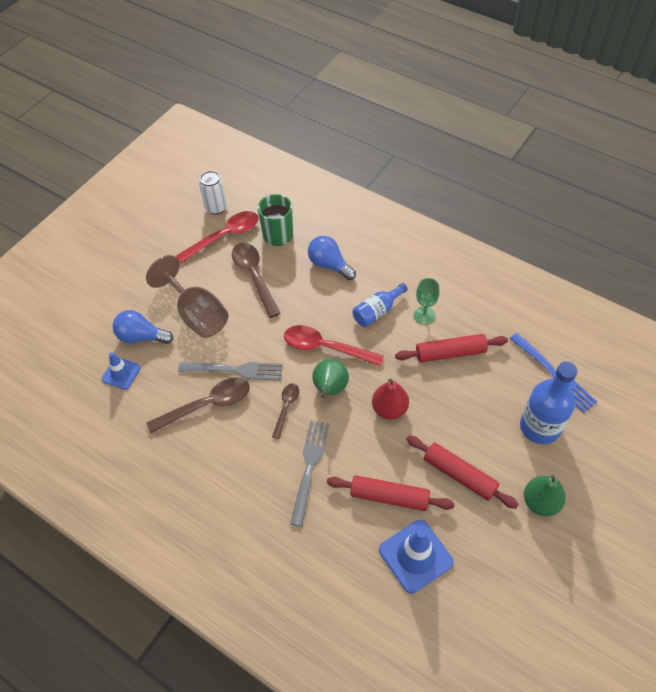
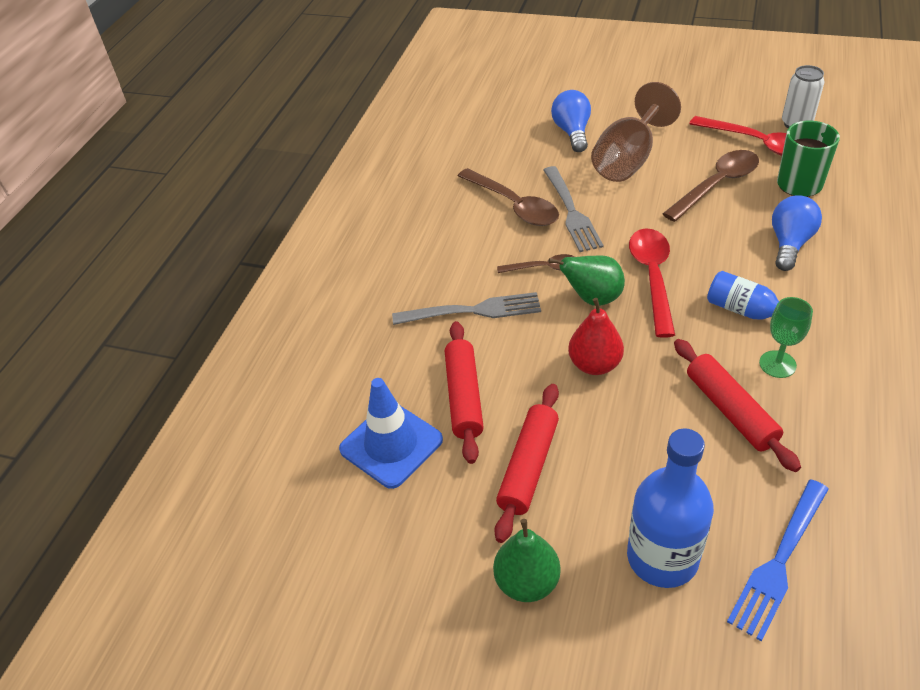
camera: 75 degrees right, 10 degrees down
blue traffic cone [102,352,141,390] -> none

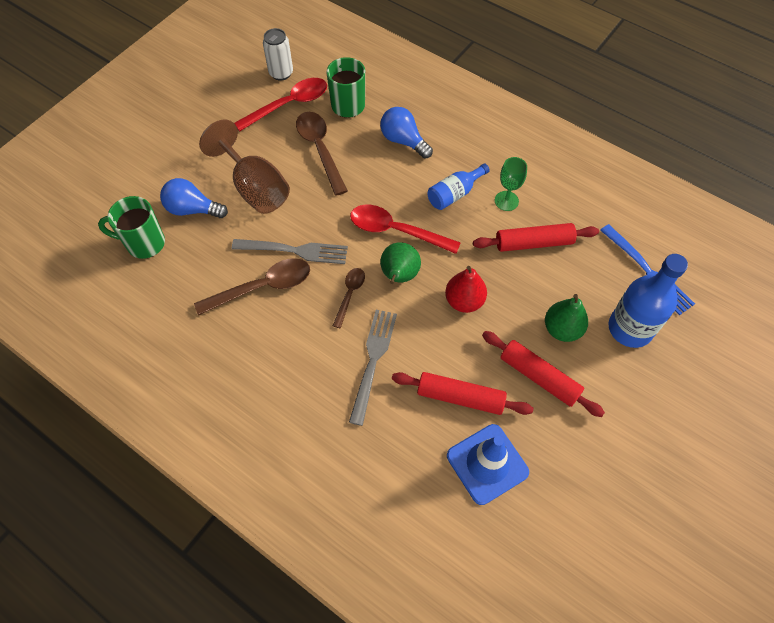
camera: 75 degrees left, 15 degrees up
green pear [493,519,561,602] -> green pear moved to [545,294,588,342]
none -> green mug [98,196,165,259]

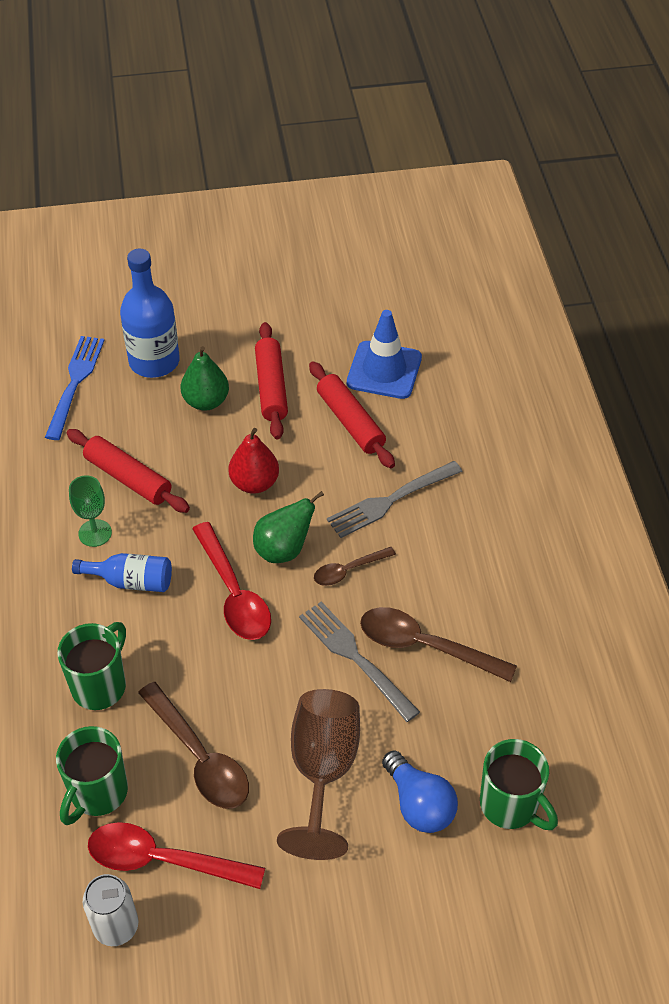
camera: 135 degrees left, 10 degrees down
brown spoon [296,112,348,196] -> brown spoon turned 60 degrees counterclockwise [138,682,249,809]
blue light bulb [380,107,433,159] -> green mug [57,622,126,710]

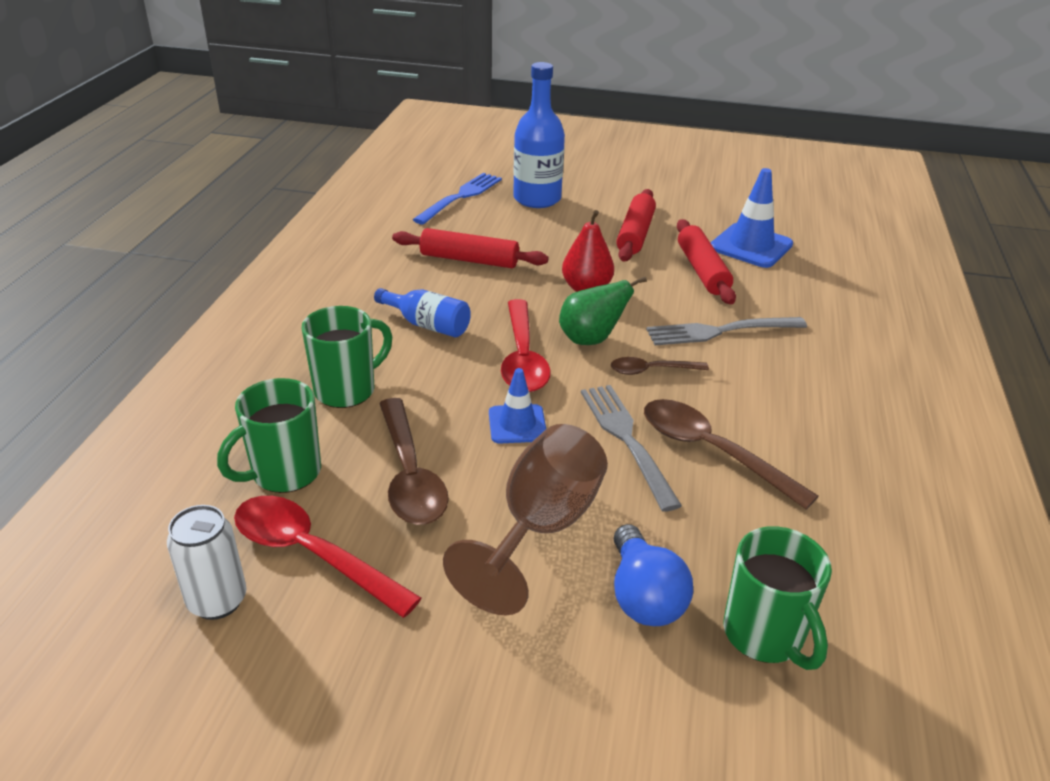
camera: 20 degrees right, 15 degrees down
red rolling pin [67,429,190,513] -> red rolling pin turned 45 degrees counterclockwise [392,228,548,268]
green goblet [69,475,112,547] -> none
green pear [181,346,229,411] -> none
none -> blue traffic cone [489,368,546,443]

